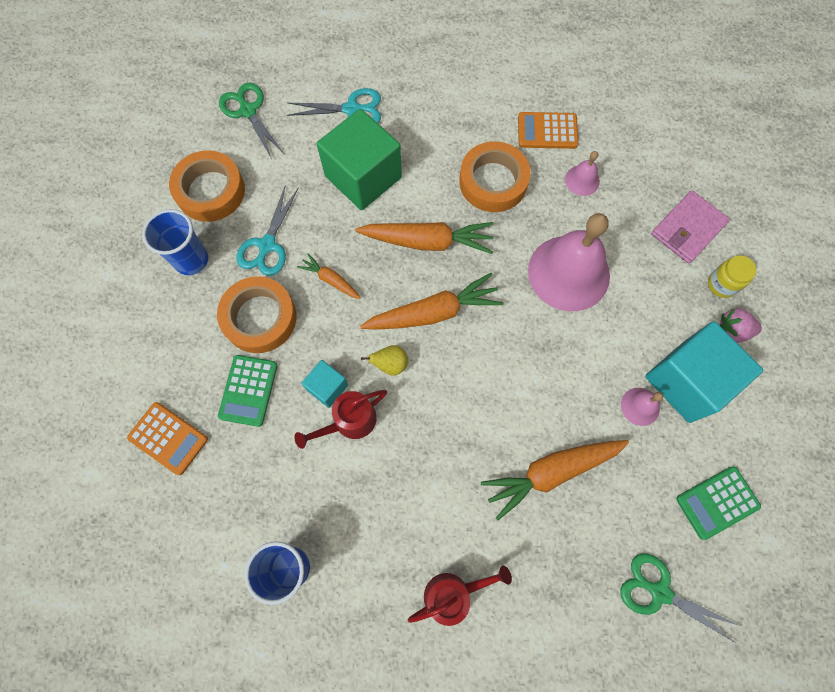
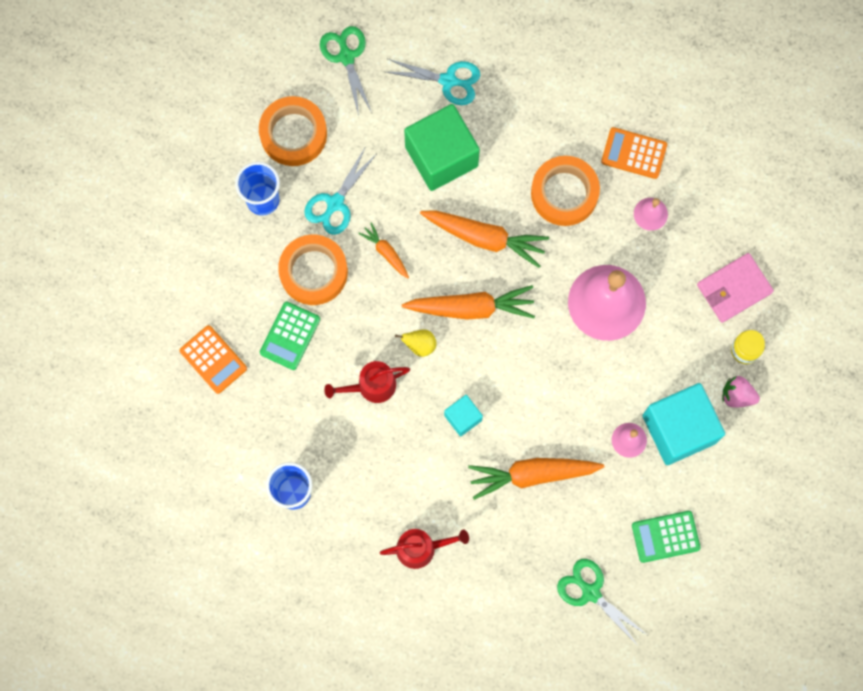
camera: 15 degrees right, 5 degrees up
turquoise cube [301,360,348,408] -> turquoise cube moved to [444,395,483,436]

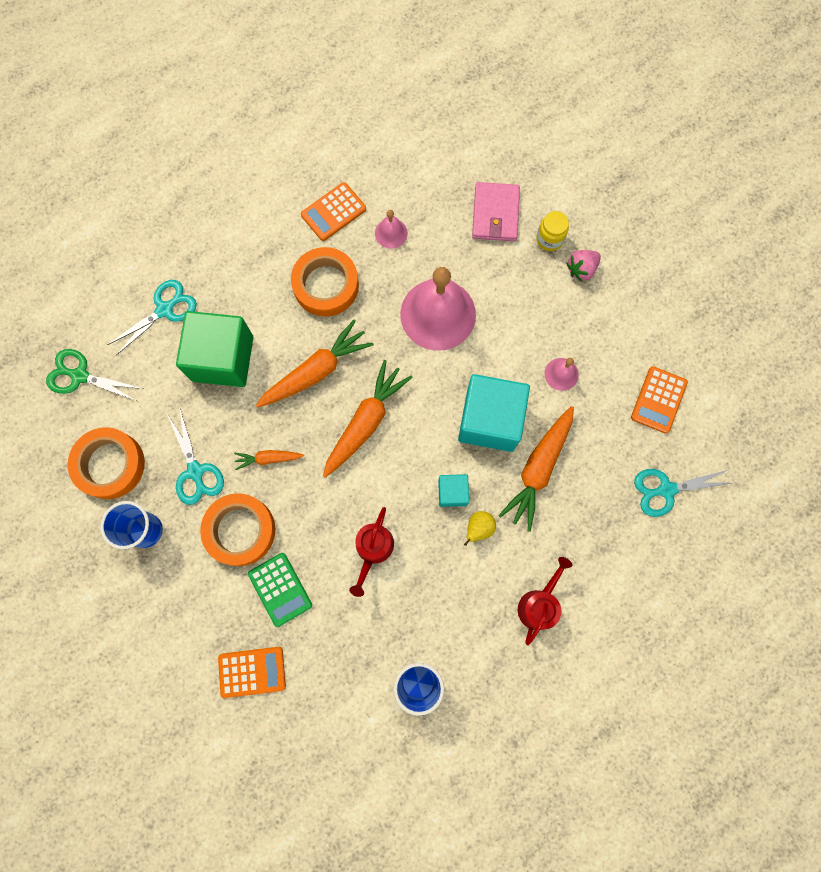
camera: 55 degrees left, 0 degrees up
yellow pear [395,330,436,357] -> yellow pear moved to [464,511,496,546]
green scissors [557,559,647,646] -> turquoise scissors [634,469,732,517]
green calculator [632,511,700,563] -> orange calculator [631,366,688,434]
turquoise cube [642,383,725,465] -> turquoise cube moved to [458,374,530,452]

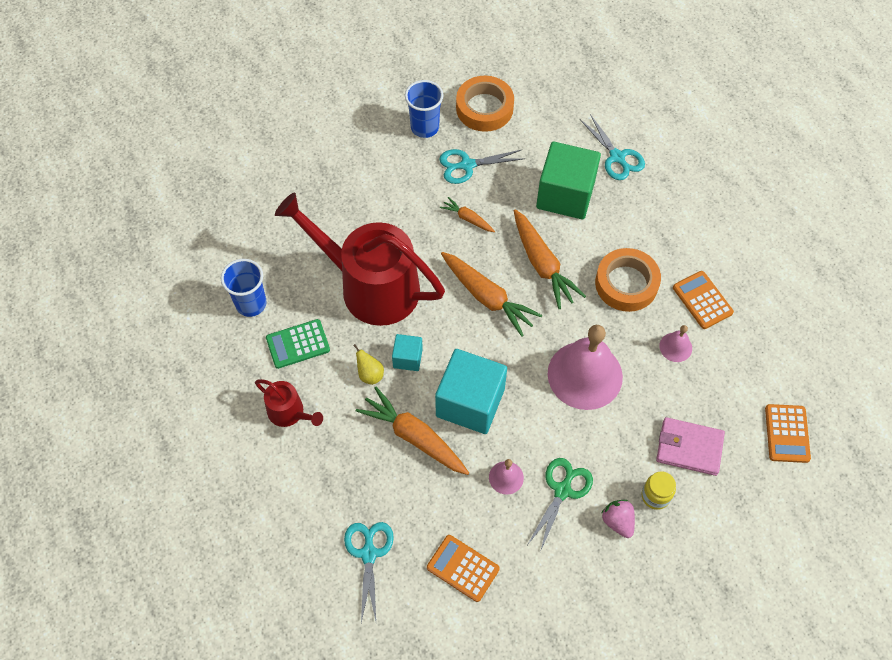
camera: 100 degrees right, 15 degrees down
green scissors [46,349,143,401] -> green scissors moved to [528,458,593,552]
orange tape [200,493,275,566] -> none
orange calculator [218,647,286,698] -> orange calculator moved to [765,404,811,463]
orange carrot [234,450,304,470] -> orange carrot turned 60 degrees counterclockwise [440,197,495,232]
green calculator [248,553,312,627] -> green calculator moved to [266,319,330,369]
red watering can [349,507,394,597] -> red watering can [275,192,445,326], size x2.24

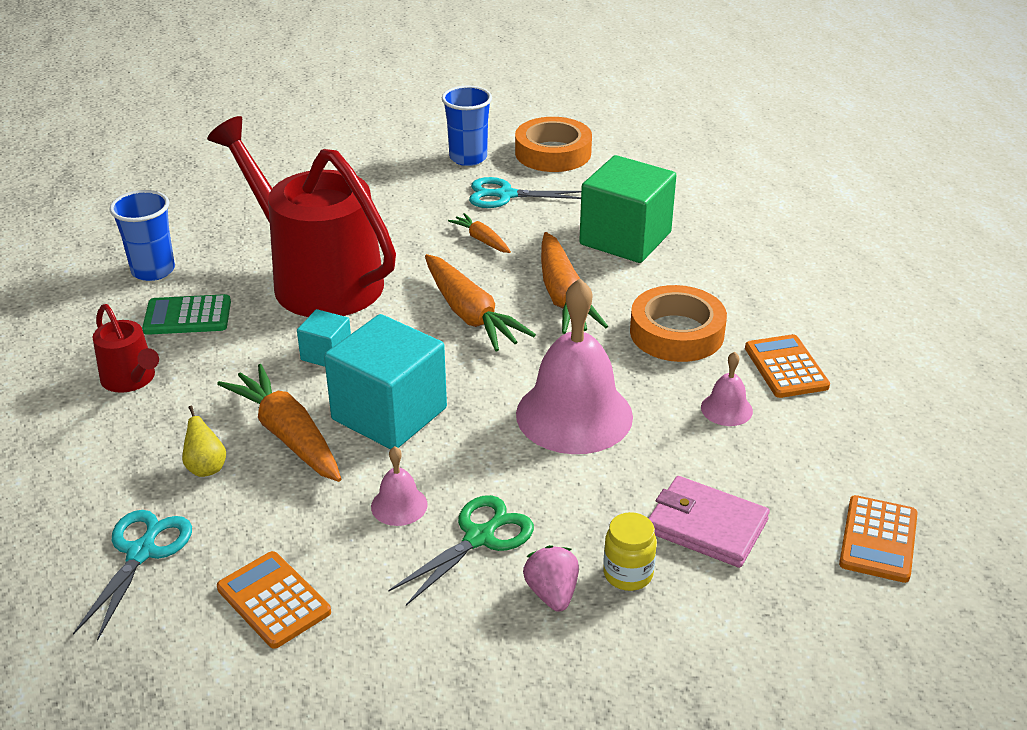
camera: 15 degrees right, 25 degrees down
yellow pear [353,344,384,385] -> yellow pear moved to [182,406,226,477]
turquoise scissors [580,114,645,180] -> none

